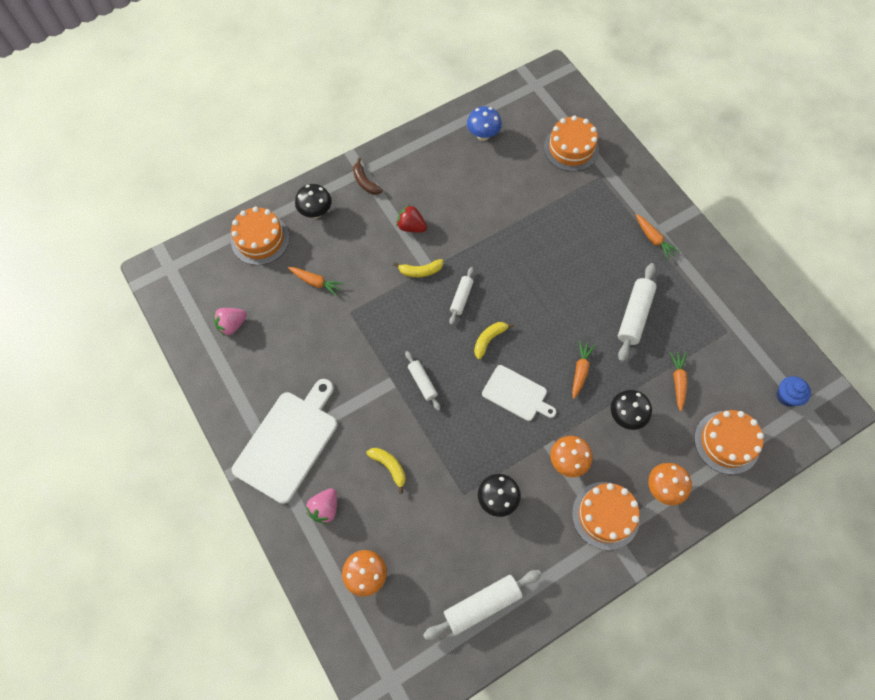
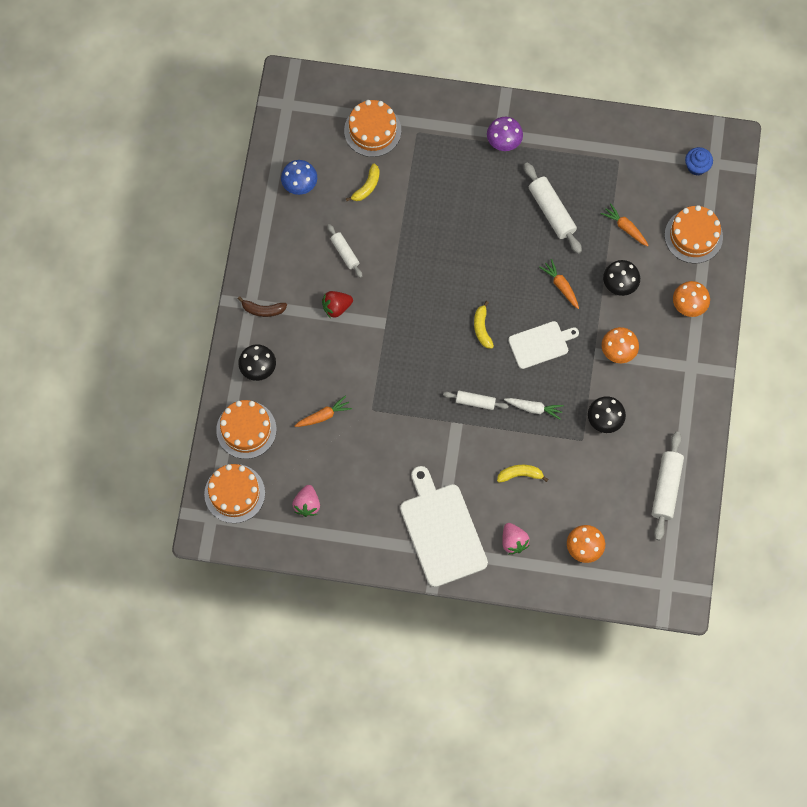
camera: 50 degrees left, 5 degrees up
yellow banana [394,259,444,277] -> yellow banana moved to [346,164,380,201]
white rolling pin [449,267,474,325] -> white rolling pin moved to [328,224,362,278]
orange cake [572,482,640,550] -> orange cake moved to [204,464,265,523]
orange carrot [636,214,680,260] -> purple mushroom [487,117,523,151]
none -> white carrot [504,398,564,420]

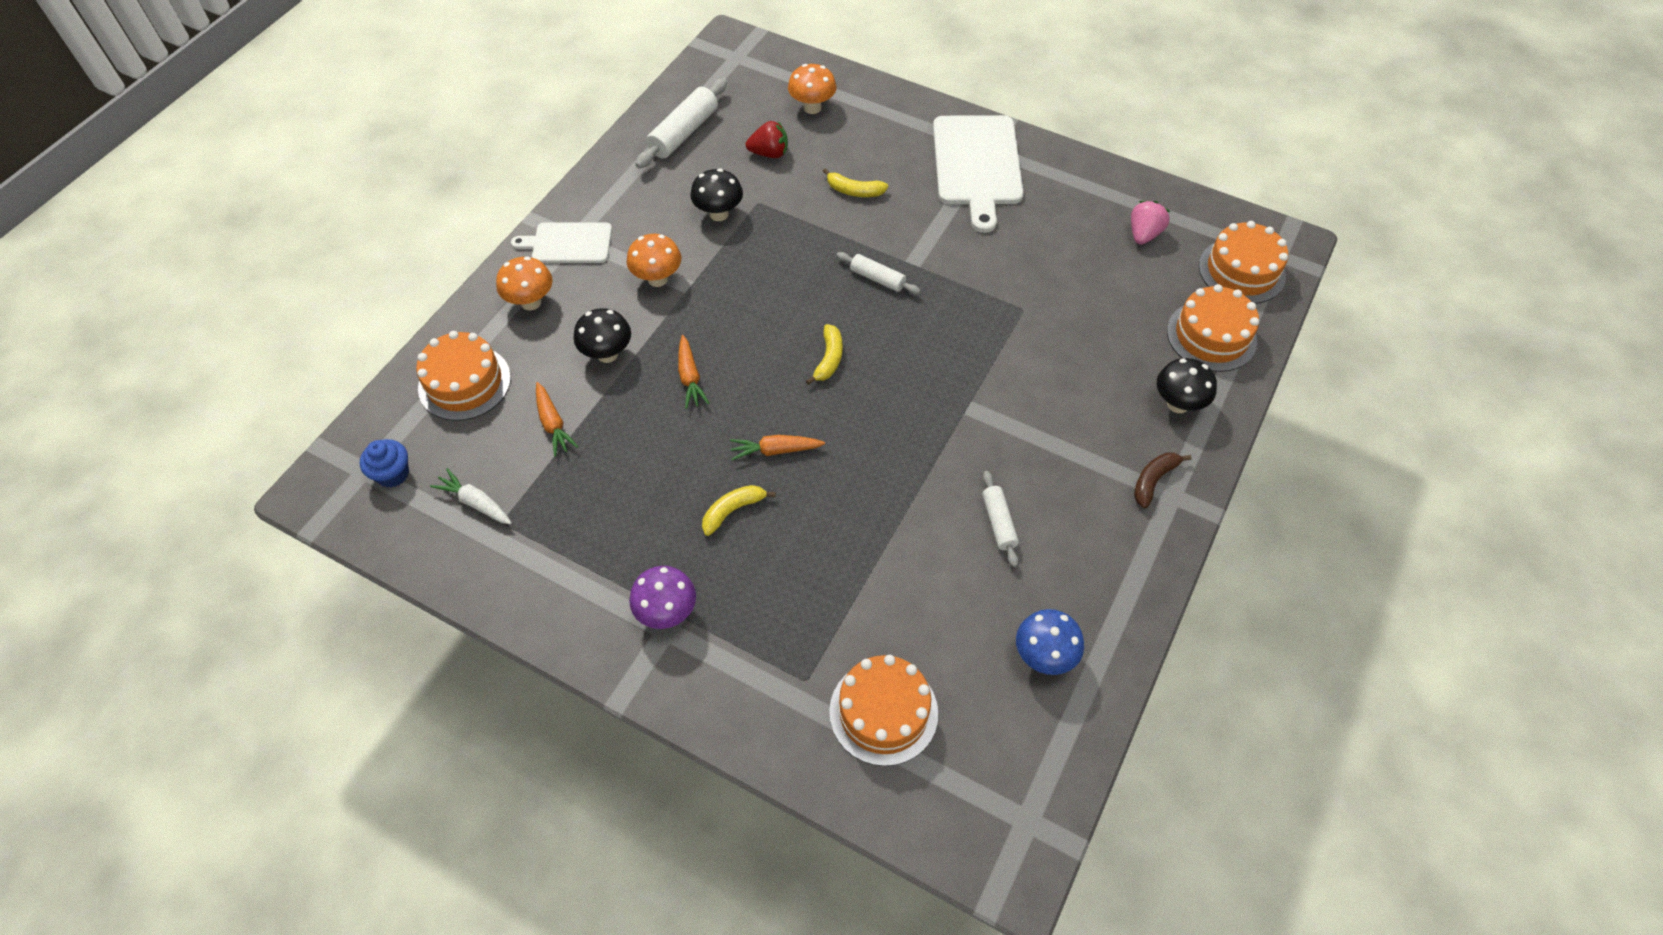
camera: 160 degrees left, 15 degrees down
brown banana [238,296,287,317] -> brown banana turned 75 degrees counterclockwise [1134,452,1192,508]
orange carrot [295,395,352,427] -> orange carrot moved to [730,435,825,460]
red strawberry [322,291,353,318] -> red strawberry moved to [746,121,788,158]
yellow banana [346,164,380,201] -> yellow banana moved to [702,485,776,536]
pink strawberry [502,523,530,554] -> none
white carrot [504,398,564,420] -> white carrot moved to [430,468,512,525]
white cutting board [508,321,579,369] -> white cutting board moved to [511,223,612,263]
white rolling pin [524,163,582,254] -> none

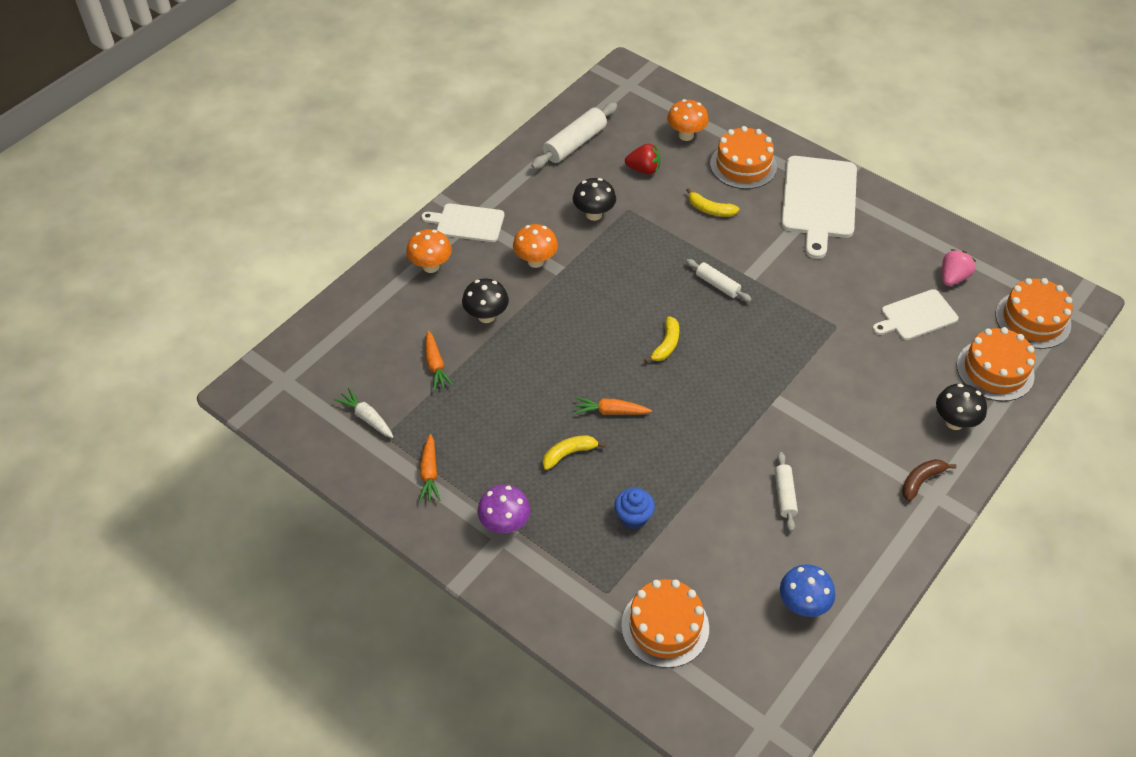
camera: 10 degrees right, 5 degrees down
blue cupcake [360,439,409,487] -> blue cupcake moved to [615,488,655,529]
orange cake [416,331,511,421] -> orange cake moved to [710,126,777,189]
orange carrot [678,335,710,409] -> orange carrot moved to [419,434,441,503]
none -> white cutting board [872,289,959,340]

